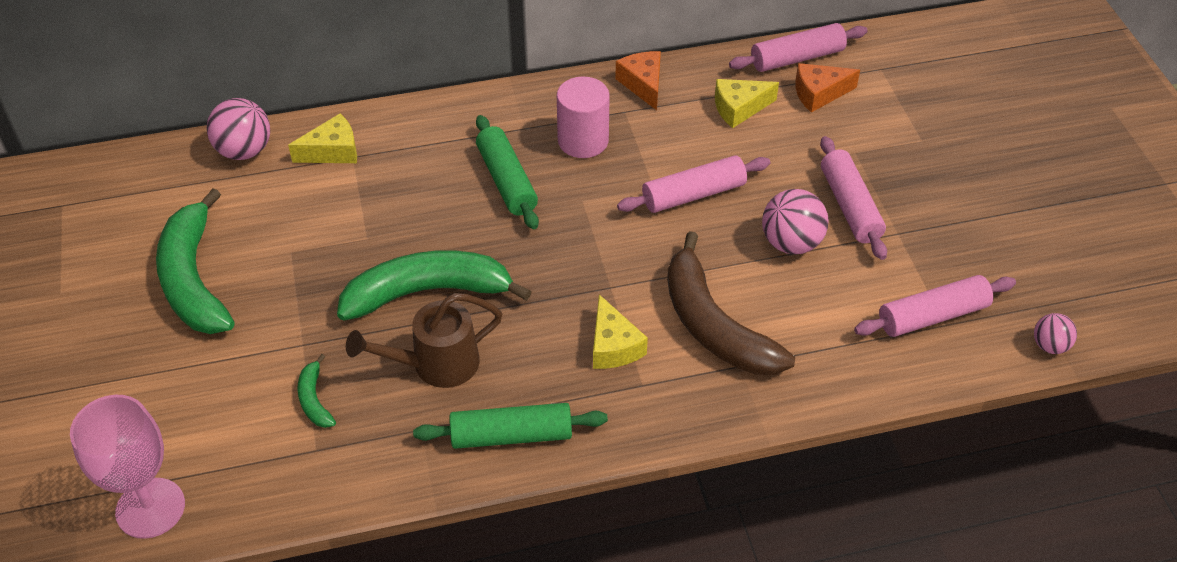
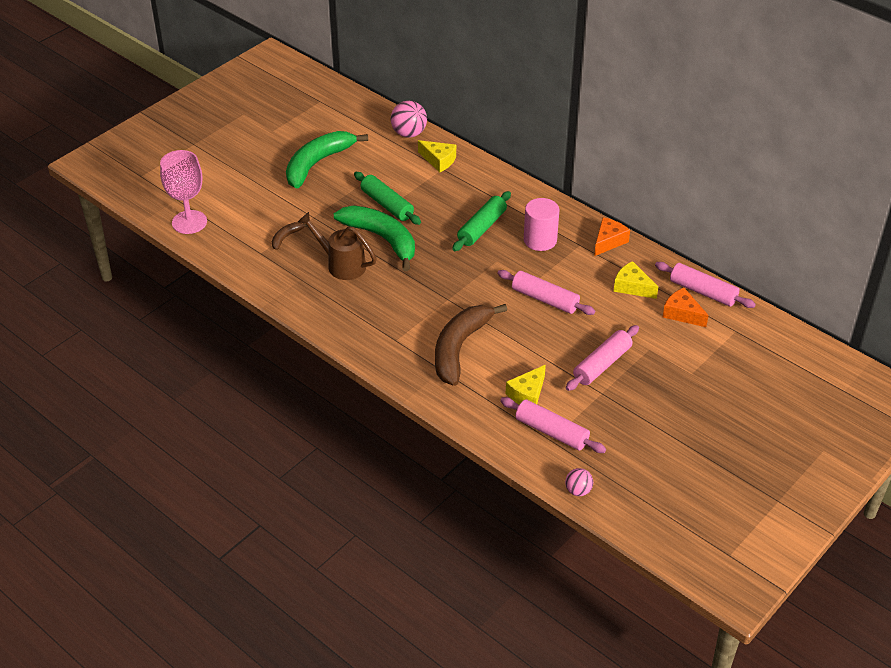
camera: 55 degrees right, 5 degrees down
green banana [298,354,336,428] -> brown banana [272,222,308,250]
green rolling pin [413,403,608,449] -> green rolling pin moved to [354,172,421,225]
yellow cheese [593,294,648,369] -> yellow cheese moved to [506,365,546,405]
pink ball [762,189,829,254] -> none

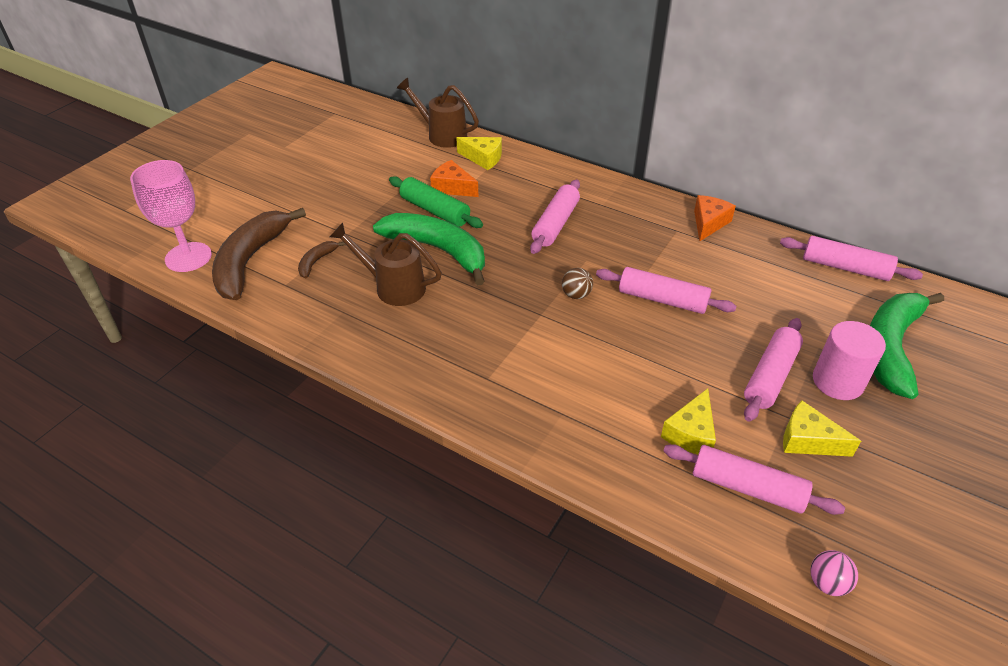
camera: 10 degrees left, 0 degrees up
green banana [286,131,368,189] -> green banana moved to [870,293,944,399]
pink ball [391,101,427,138] -> brown watering can [397,78,479,148]
brown banana [435,304,507,386] -> brown banana moved to [212,208,306,300]
green rolling pin [452,191,511,251] -> pink rolling pin [530,180,580,254]
pink cylinder [524,198,559,251] -> pink cylinder moved to [813,321,886,400]
yellow cheese [613,261,658,299] -> yellow cheese moved to [783,401,861,457]
orange cheese [663,288,709,327] -> orange cheese moved to [430,160,478,197]
none -> brown ball [562,268,593,299]

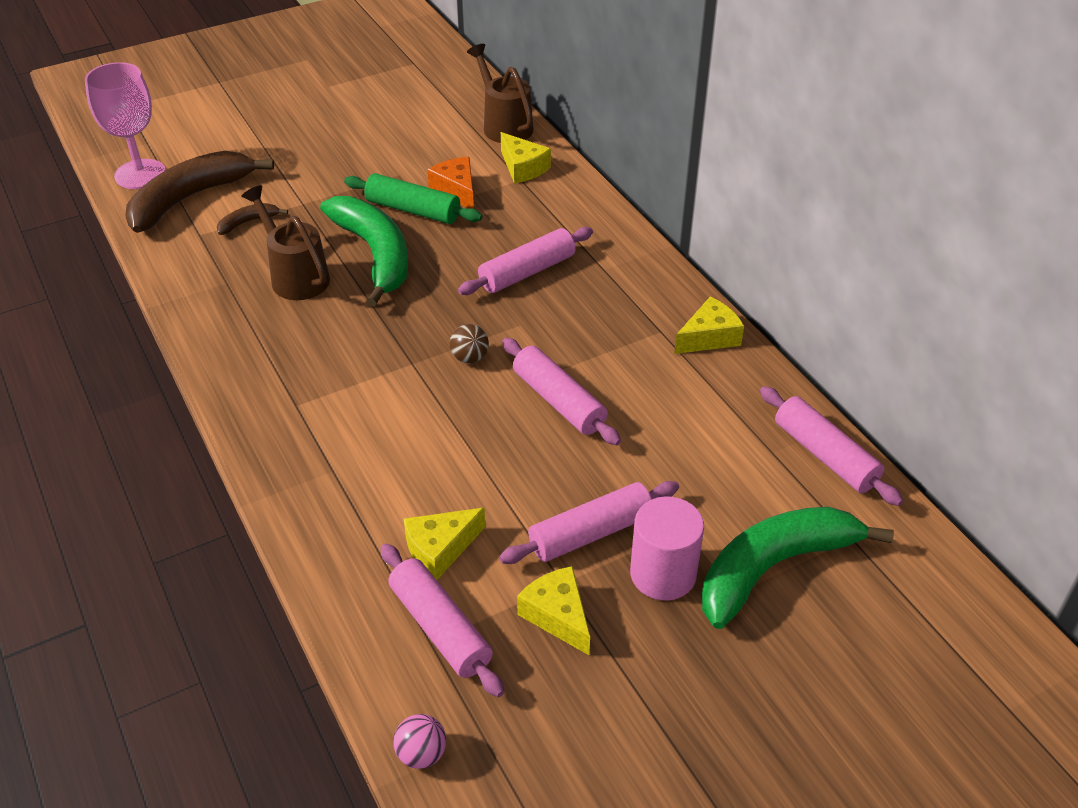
camera: 30 degrees right, 0 degrees up
green rolling pin [389,176,483,228] -> green rolling pin turned 45 degrees counterclockwise [344,173,483,224]
orange cheese [694,195,736,241] -> yellow cheese [674,297,744,354]

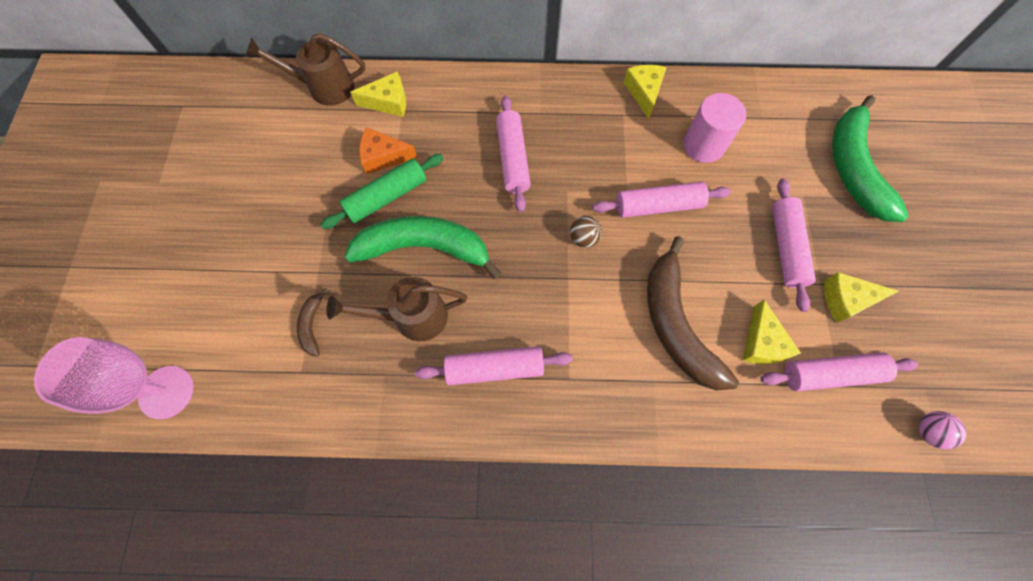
camera: 60 degrees left, 25 degrees up
brown banana [126,151,274,233] -> brown banana moved to [647,236,739,391]
pink cylinder [630,496,704,600] -> pink cylinder moved to [683,93,746,163]
pink rolling pin [760,386,903,506] -> pink rolling pin moved to [415,346,573,385]

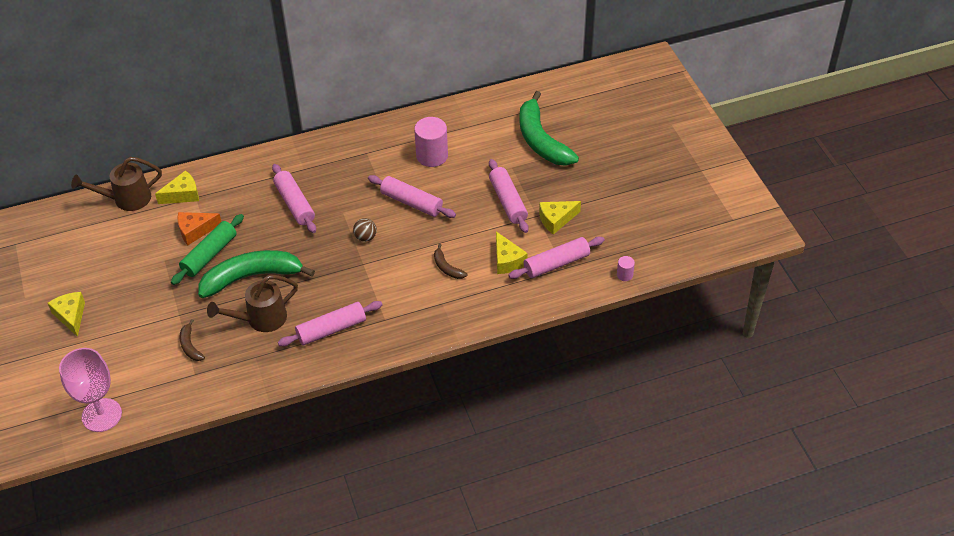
camera: 20 degrees left, 20 degrees down
pink rolling pin [592,182,731,218] -> pink rolling pin turned 60 degrees clockwise [368,175,456,218]
yellow cheese [624,65,667,119] -> yellow cheese moved to [48,292,85,337]
brown banana [647,236,739,391] -> brown banana [434,244,467,279], size x0.44
pink ball [919,411,967,449] -> pink cylinder [617,256,635,281]

